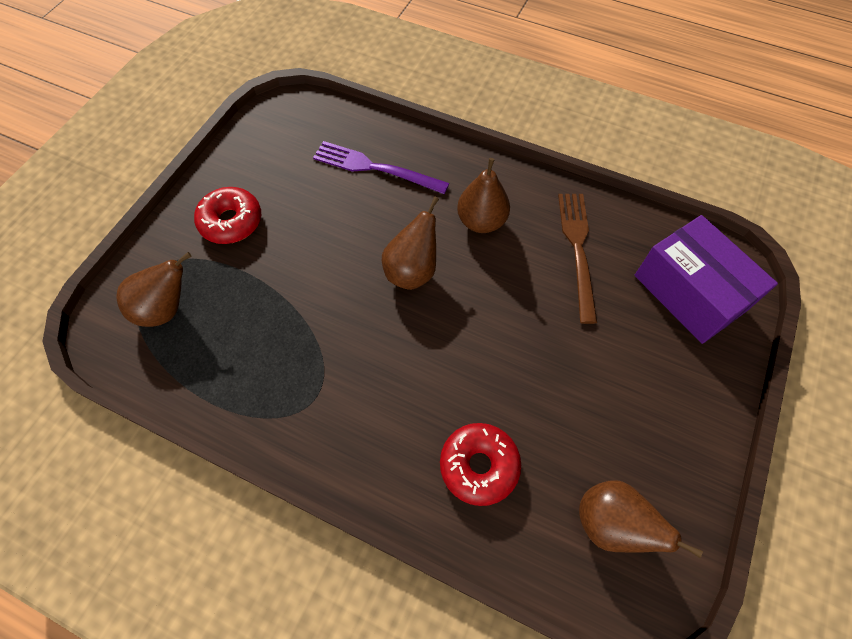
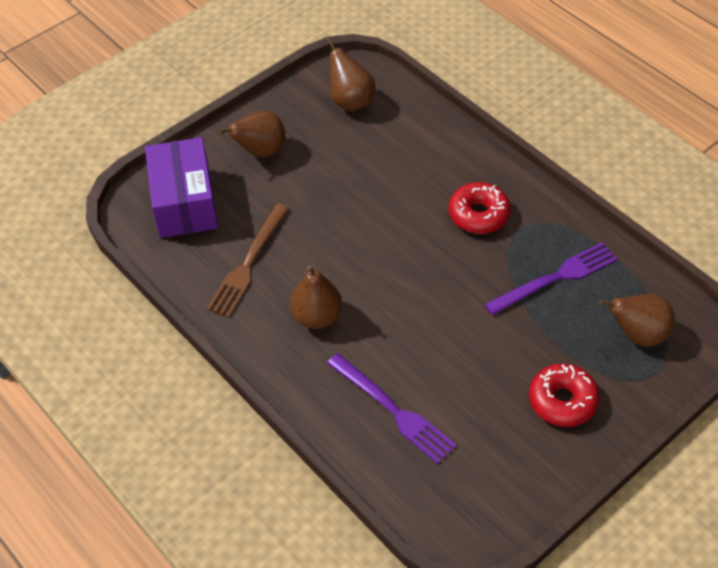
camera: 155 degrees left, 10 degrees down
brown pear [382,197,439,290] -> brown pear moved to [218,110,285,158]
red donut [440,423,521,506] -> red donut moved to [449,182,511,234]
none -> purple fork [484,242,617,315]

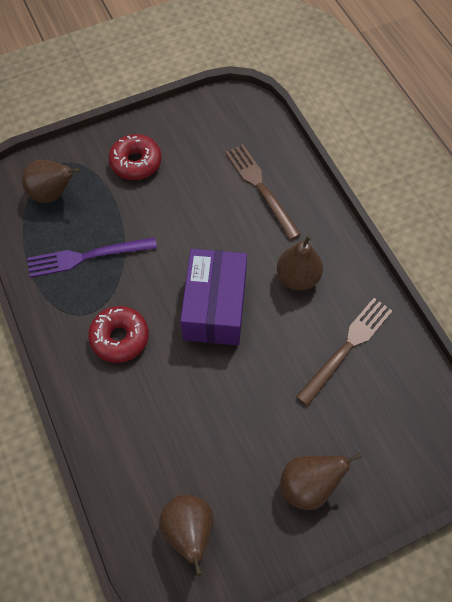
camera: 165 degrees left, 10 degrees up
purple box [145,137,218,238] -> purple box moved to [180,249,247,345]
purple fork [327,353,457,464] -> brown fork [225,144,301,240]

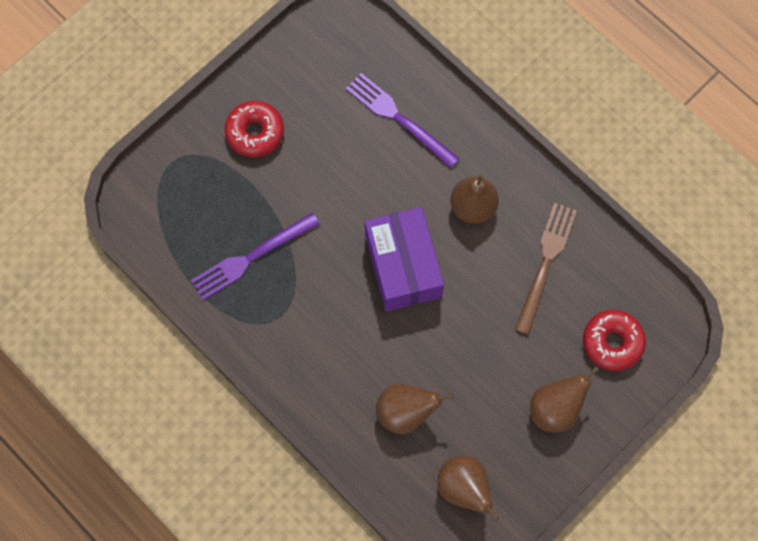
camera: 20 degrees left, 10 degrees up
brown pear [22,160,81,203] -> brown pear moved to [376,384,454,434]
red donut [88,306,149,363] -> red donut moved to [583,310,646,371]
brown fork [225,144,301,240] -> purple fork [346,73,460,168]

